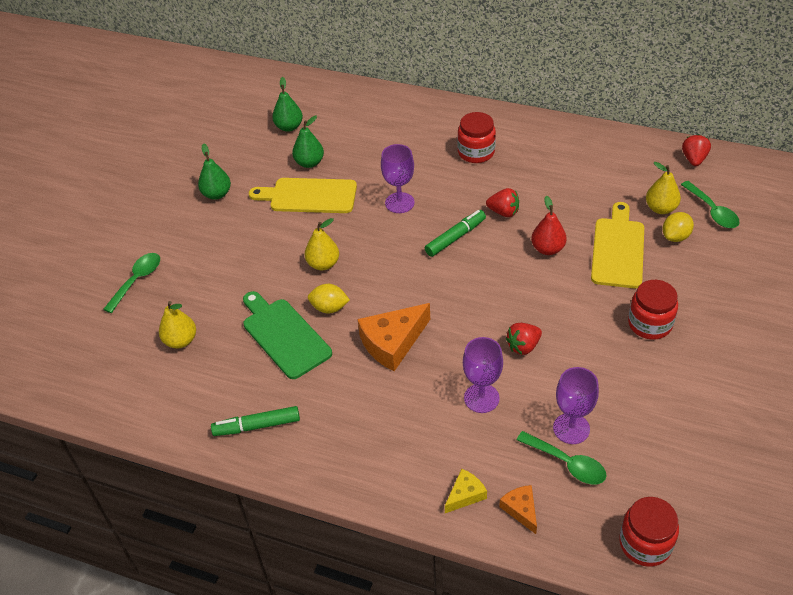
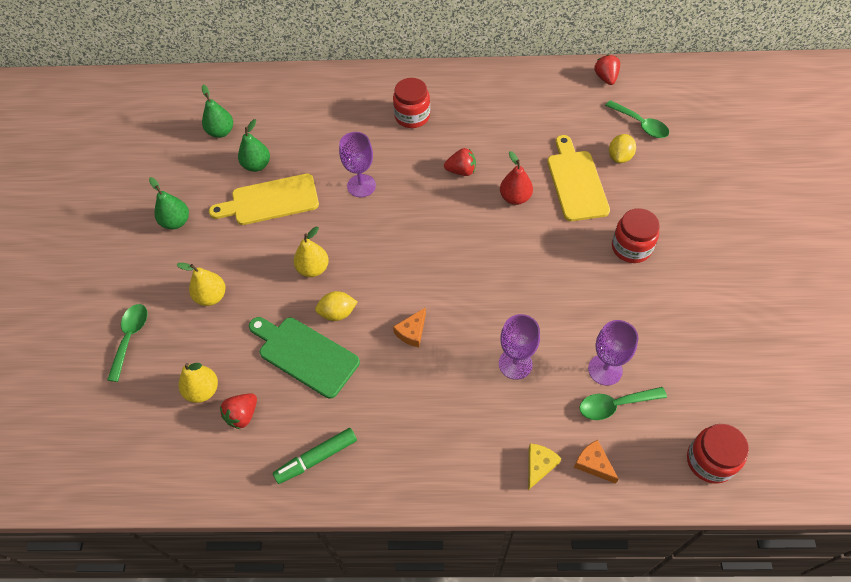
camera: 20 degrees left, 10 degrees up
orange cheese [358,303,430,371] -> orange cheese [393,307,426,347], size x0.53
green marker [425,210,486,257] -> none
red strawberry [506,323,542,355] -> red strawberry moved to [220,393,257,429]
green spoon [517,431,606,484] -> green spoon turned 150 degrees clockwise [579,387,667,420]
yellow pear [646,162,681,214] -> yellow pear moved to [177,263,226,306]

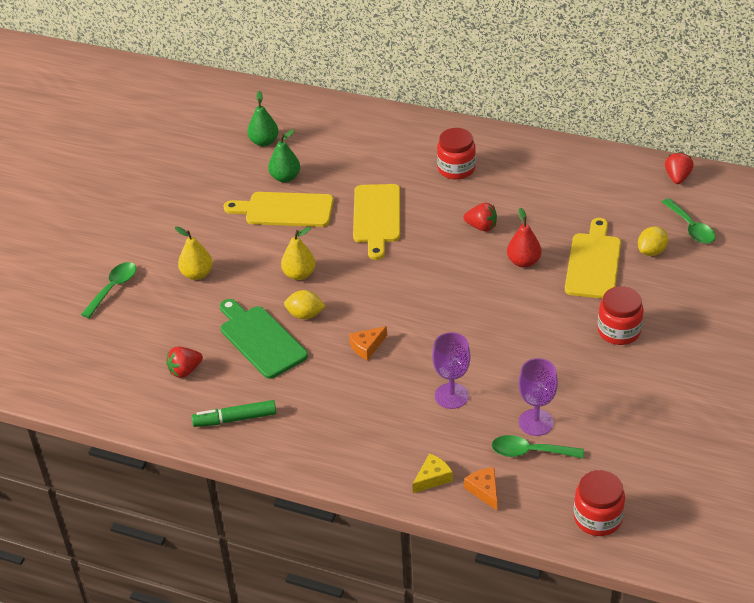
camera: 20 degrees right, 15 degrees down
green pear [149,177,189,229] -> none
yellow pear [179,363,218,403] -> none
purple goblet [339,132,376,197] -> yellow cutting board [353,184,400,260]

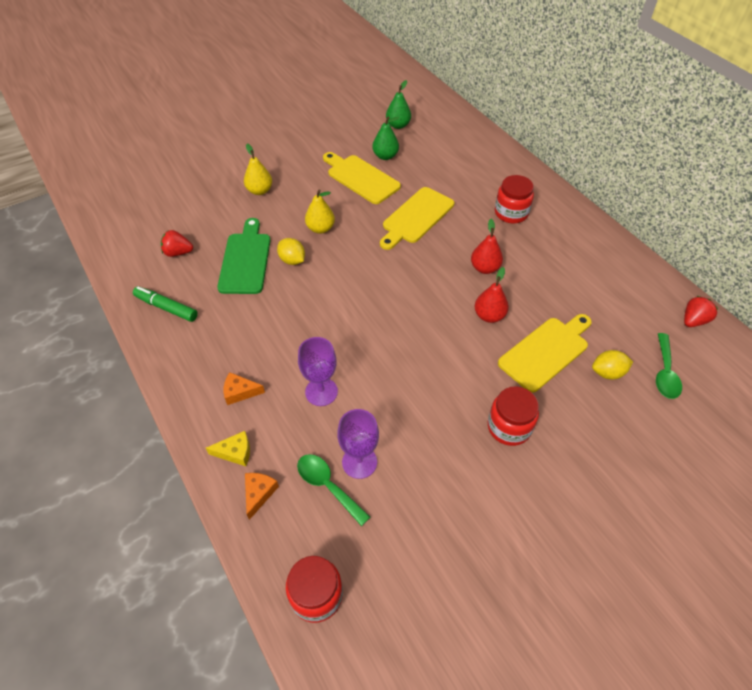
camera: 35 degrees right, 10 degrees up
green spoon [81,262,136,318] -> none
orange cheese [349,326,387,360] -> orange cheese moved to [224,372,265,405]
red strawberry [464,203,497,232] -> red pear [471,219,503,274]

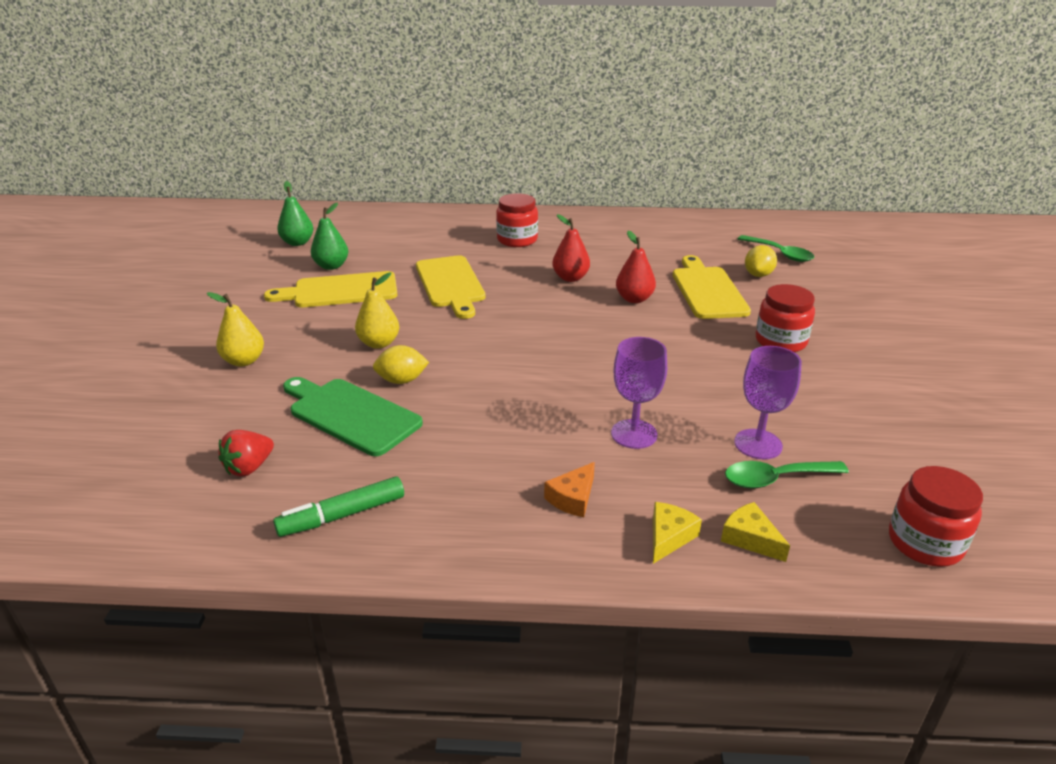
camera: 55 degrees left, 20 degrees down
orange cheese [245,473,279,520] -> yellow cheese [721,502,790,562]
red strawberry [684,296,718,327] -> none

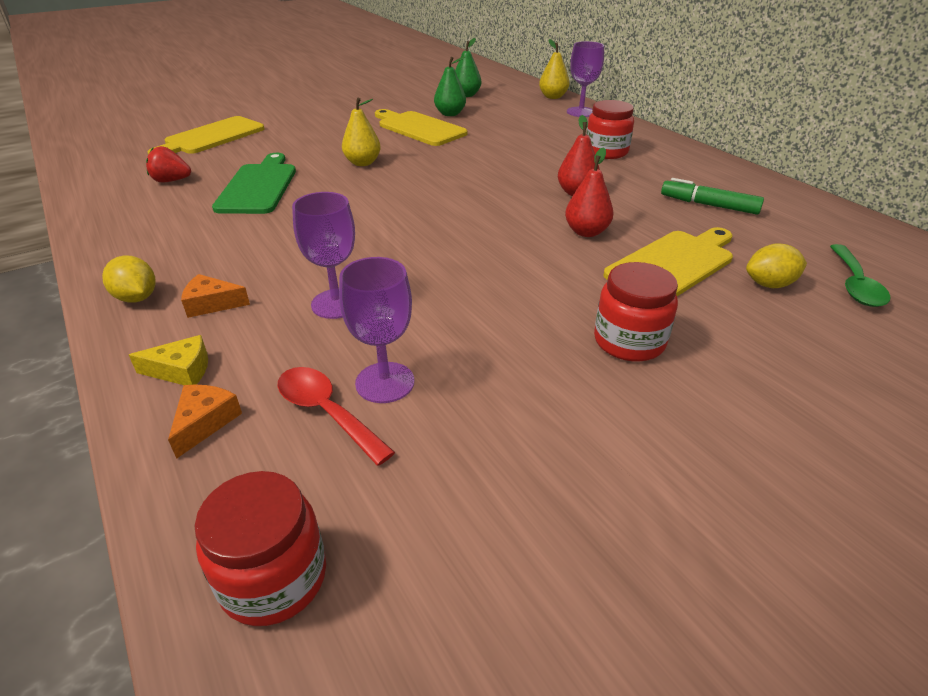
camera: 55 degrees right, 5 degrees up
yellow pear [207,292,264,367] -> yellow pear moved to [539,39,569,99]
green marker [273,476,404,537] -> green marker moved to [661,178,764,215]
yellow lemon [373,345,429,384] -> yellow lemon moved to [102,255,156,303]
yellow cutting board [416,255,486,319] -> yellow cutting board moved to [148,116,264,155]
yellow cheese [721,502,790,562] -> orange cheese [168,385,242,459]
green spoon [725,461,849,489] -> red spoon [277,367,395,466]
none -> purple goblet [567,41,604,117]

